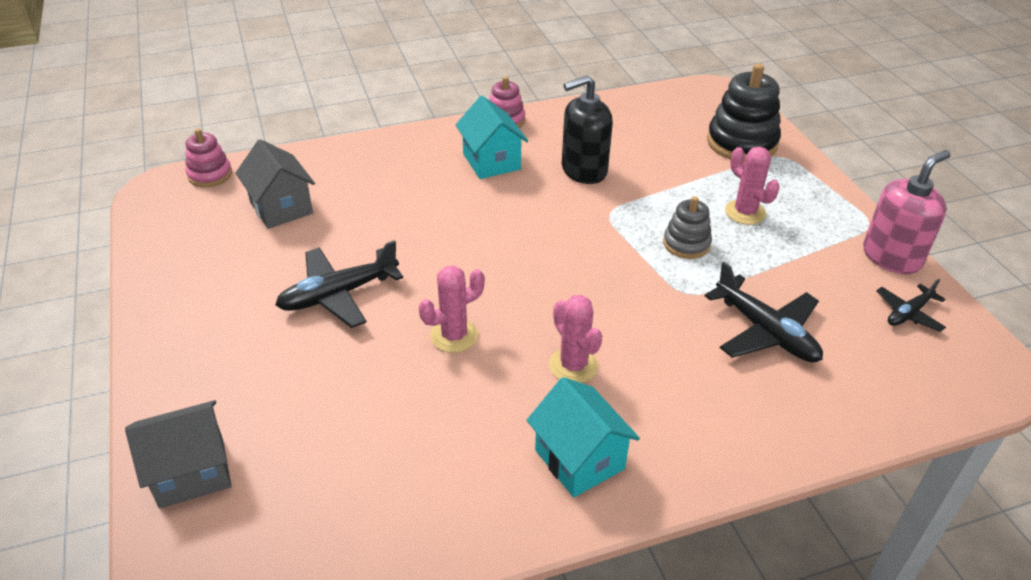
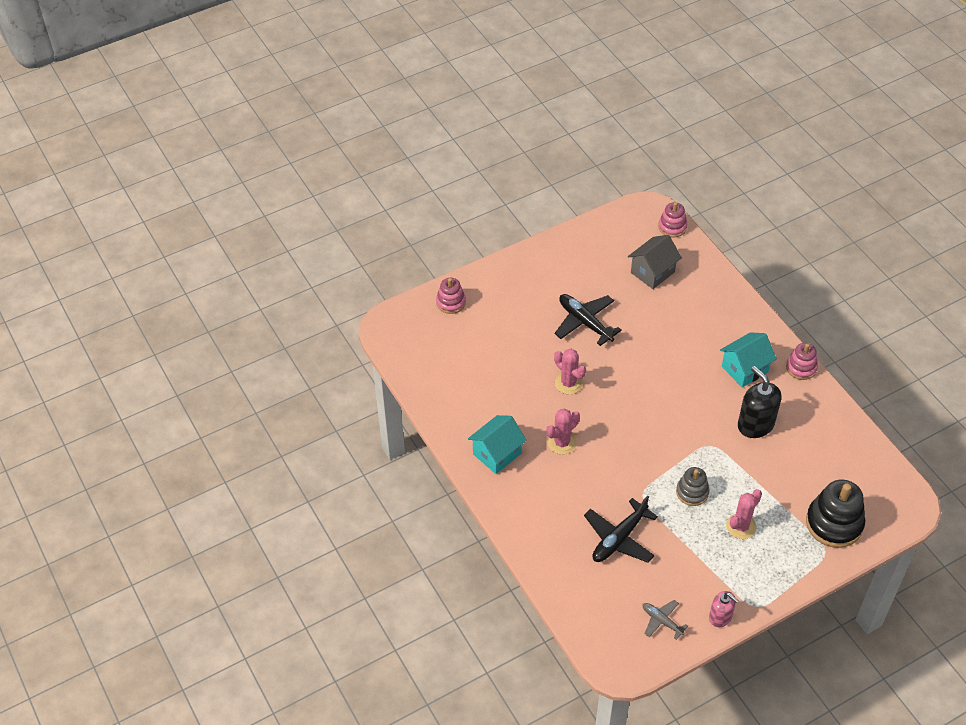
camera: 80 degrees right, 10 degrees up
grey house [125,400,231,509] -> pink stacking toy [436,278,466,314]
pink soap dispenser [863,150,951,274] -> pink soap dispenser [709,591,738,627], size x0.61
black plane [876,279,946,332] -> grey plane [643,600,688,640]

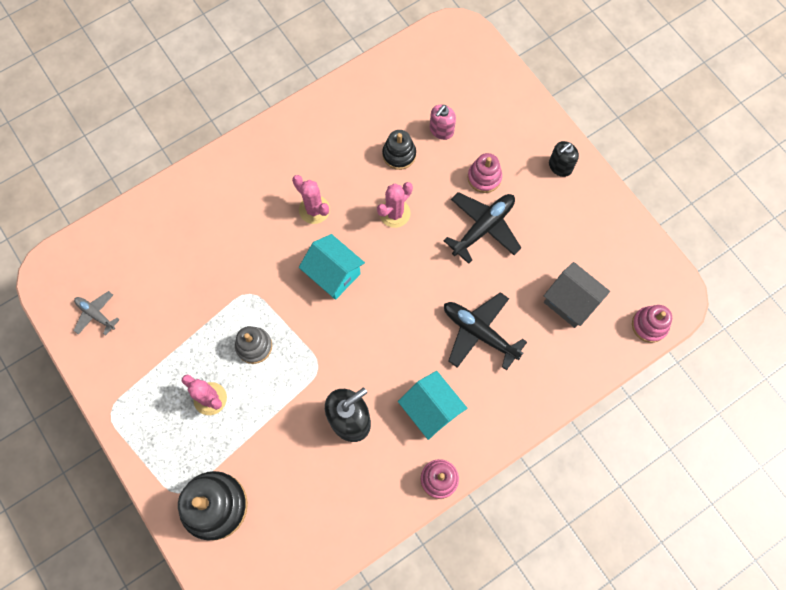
camera: 85 degrees right, 20 degrees up
pink stacking toy [436,278,466,314] -> pink stacking toy moved to [468,153,502,193]
turquoise house [468,415,527,474] -> turquoise house moved to [299,234,365,300]
black plane [584,495,658,563] -> black plane moved to [444,292,527,370]
grey plane [643,600,688,640] -> grey plane turned 90 degrees counterclockwise [73,291,120,336]
pink soap dispenser [709,591,738,627] -> pink soap dispenser moved to [430,105,456,140]
none -> black stacking toy [382,130,416,170]
none -> black soap dispenser [549,141,579,177]

